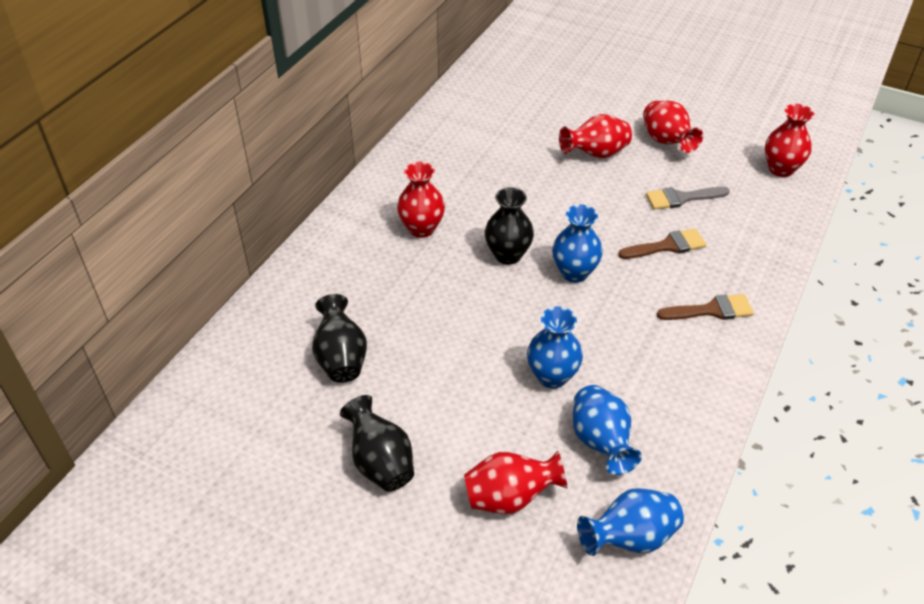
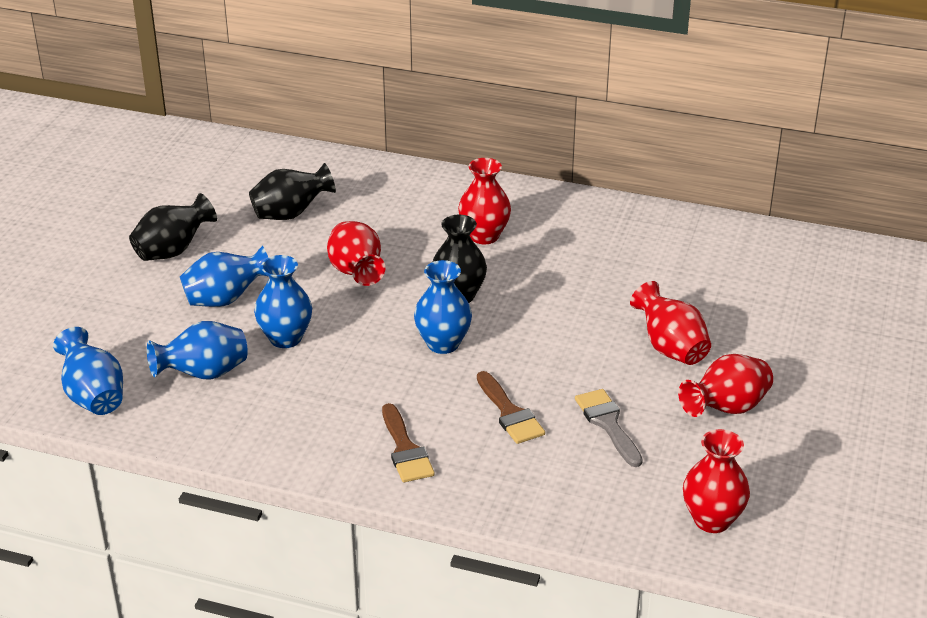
camera: 80 degrees right, 10 degrees down
red vase [464,451,567,514] -> red vase moved to [327,221,385,286]
none -> blue vase [180,245,268,307]

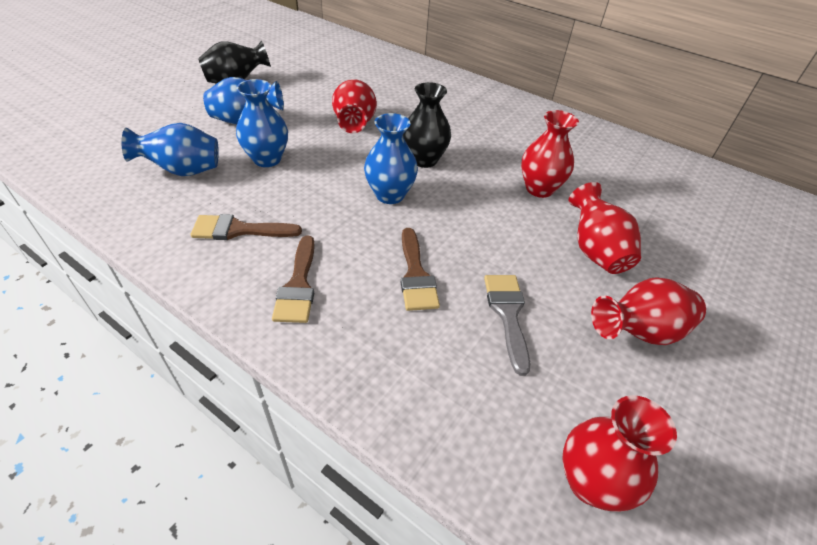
camera: 15 degrees right, 10 degrees up
blue vase [53,327,123,415] -> none
black vase [249,163,336,220] -> none
red vase [458,158,511,244] -> red vase moved to [521,110,579,198]
none -> brown brush [191,214,302,240]

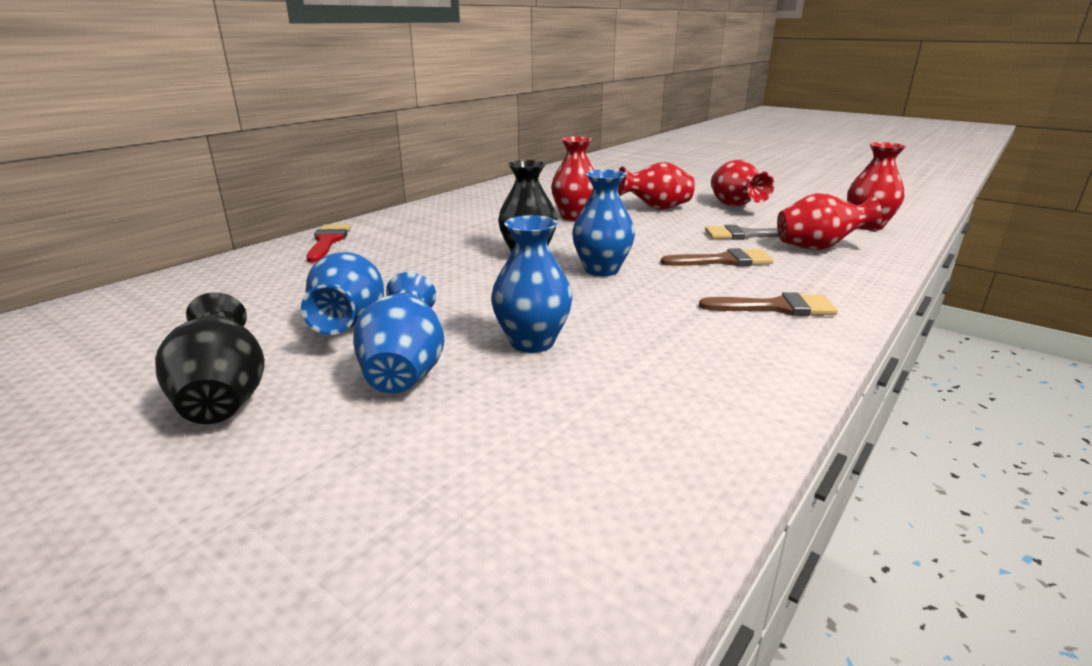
camera: 85 degrees left, 20 degrees down
blue vase [121,123,219,176] -> blue vase moved to [301,252,384,335]
brown brush [191,214,302,240] -> none
red vase [332,79,377,133] -> red vase moved to [777,193,882,250]
none -> red brush [306,224,351,262]

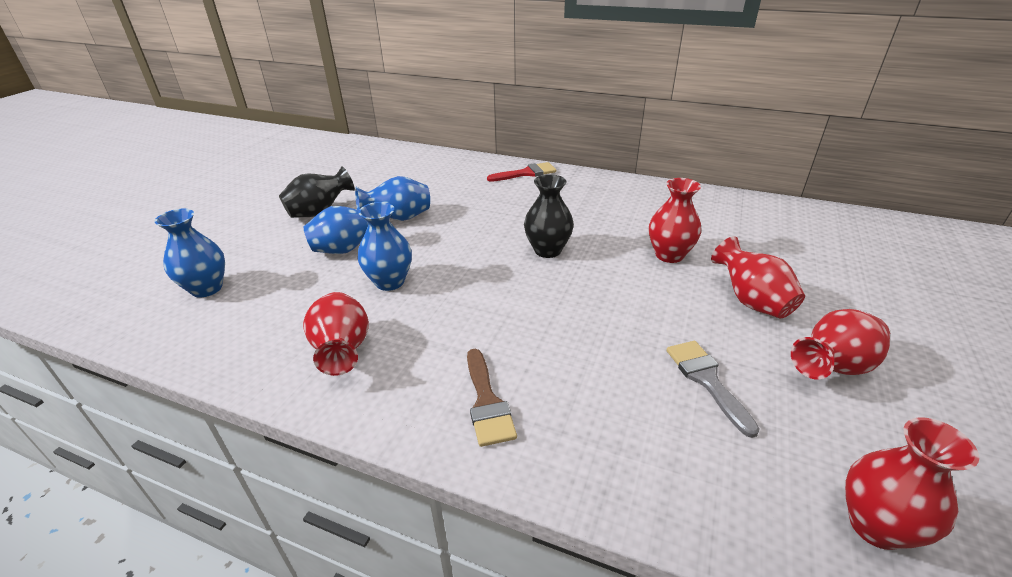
camera: 75 degrees right, 10 degrees up
blue vase [572,169,635,276] -> blue vase moved to [155,209,225,298]
brown brush [661,248,774,266] -> none
red vase [777,193,882,250] -> red vase moved to [303,292,369,376]

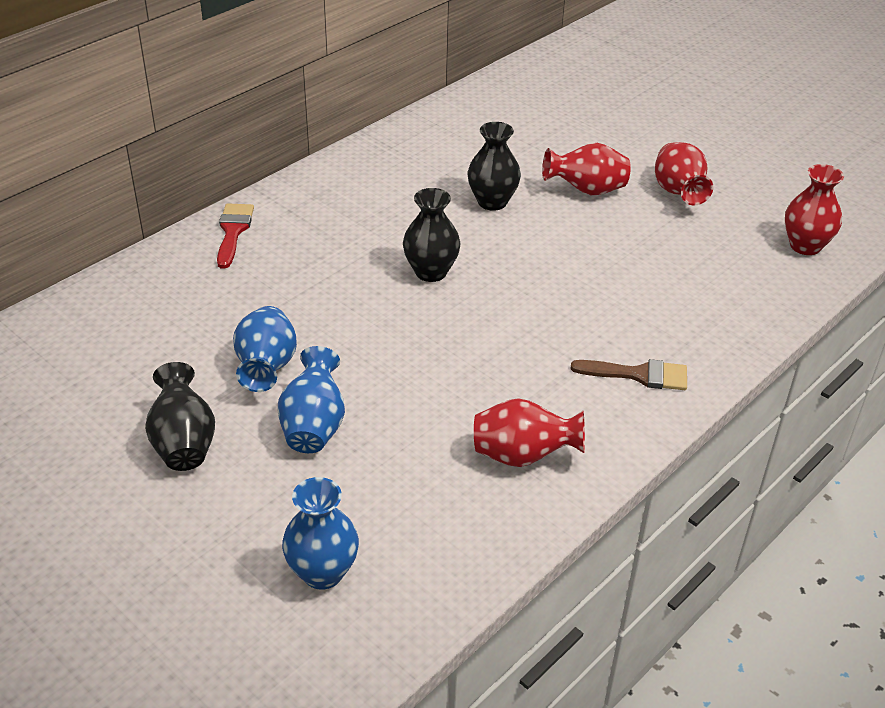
camera: 70 degrees left, 5 degrees up
blue vase [358,202,412,291] -> none
red vase [649,178,701,263] -> black vase [467,122,521,211]
grey brush [666,341,760,438] -> none

